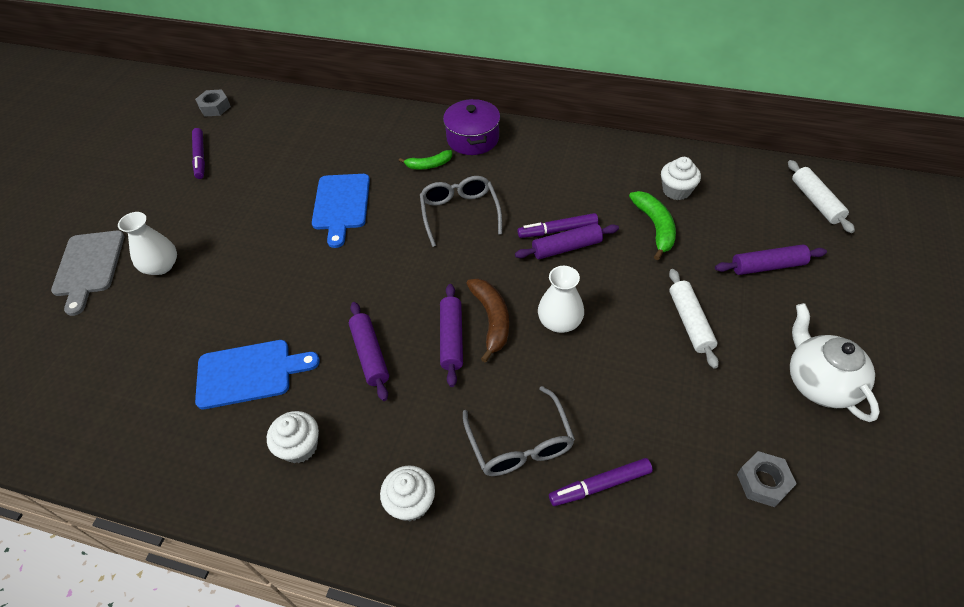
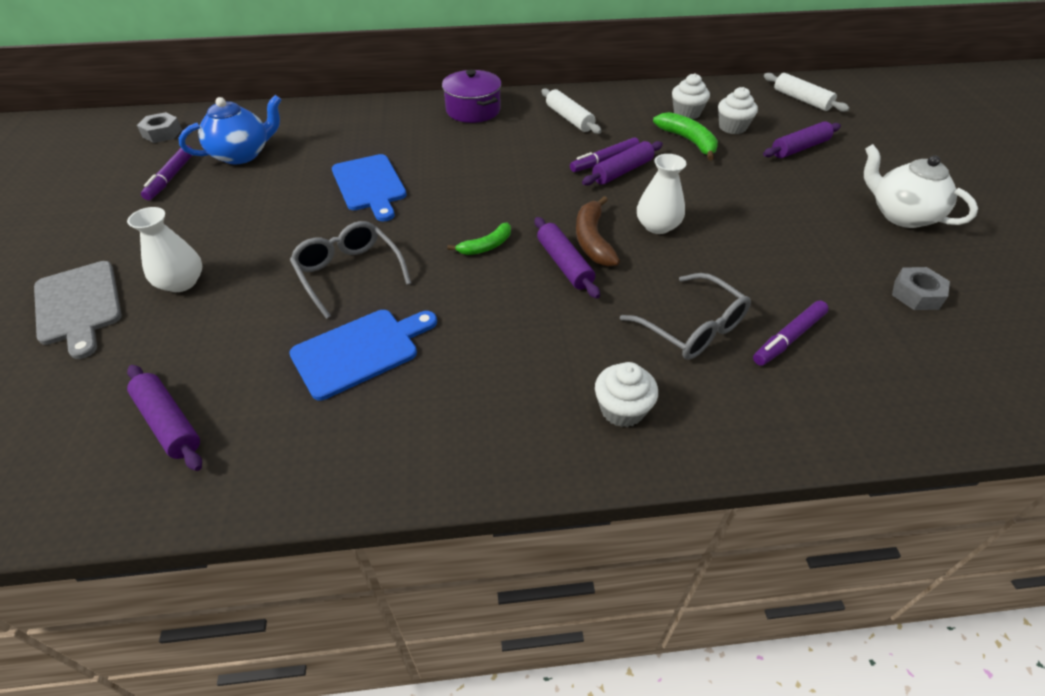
camera: 25 degrees left, 5 degrees down
purple marker [192,128,205,179] -> purple marker turned 45 degrees clockwise [141,145,192,200]
white cupcake [267,411,319,463] -> white cupcake moved to [718,87,758,134]
purple rolling pin [349,302,389,401] -> purple rolling pin moved to [127,365,202,471]
green banana [399,150,452,169] -> green banana moved to [447,222,511,255]
grey glasses [420,176,502,247] -> grey glasses moved to [290,221,411,319]
brown banana [466,278,509,363] -> brown banana turned 150 degrees counterclockwise [576,196,620,267]
white rolling pin [669,269,719,369] -> white rolling pin moved to [541,88,602,134]
none -> blue teapot [179,95,281,164]

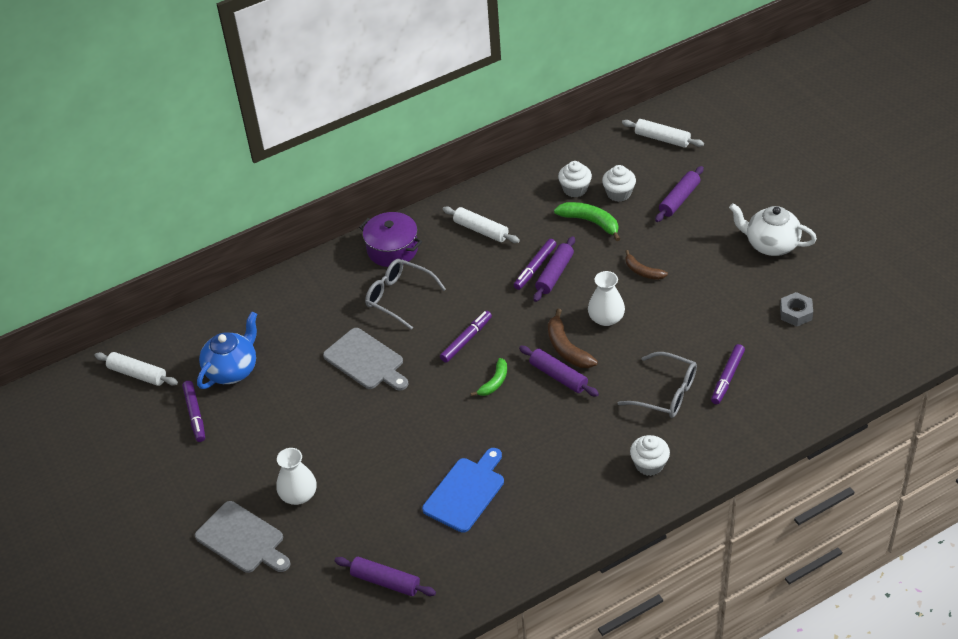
camera: 20 degrees left, 0 degrees up
grey nut [137,112,182,143] -> white rolling pin [95,352,178,386]
grey glasses [290,221,411,319] -> grey glasses moved to [365,259,446,330]
blue cutting board [332,154,407,222] -> grey cutting board [323,328,408,391]
none -> purple marker [440,311,492,363]
none -> brown banana [625,250,668,280]

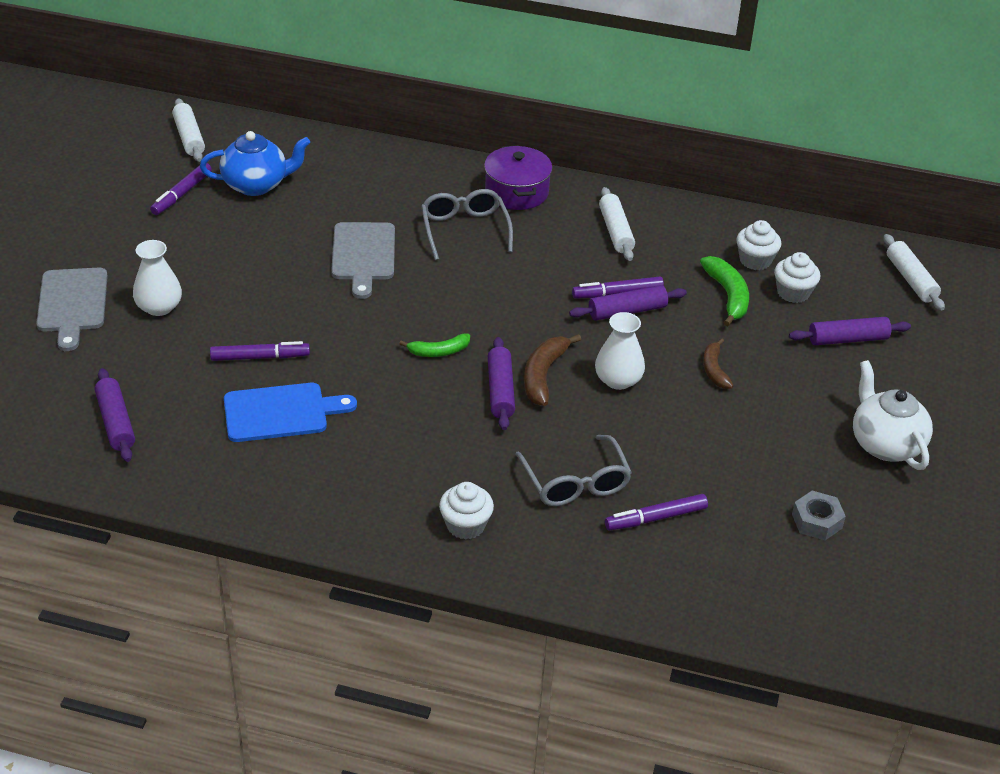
camera: 40 degrees right, 5 degrees down
purple marker [440,311,492,363] -> purple marker moved to [210,341,310,361]

